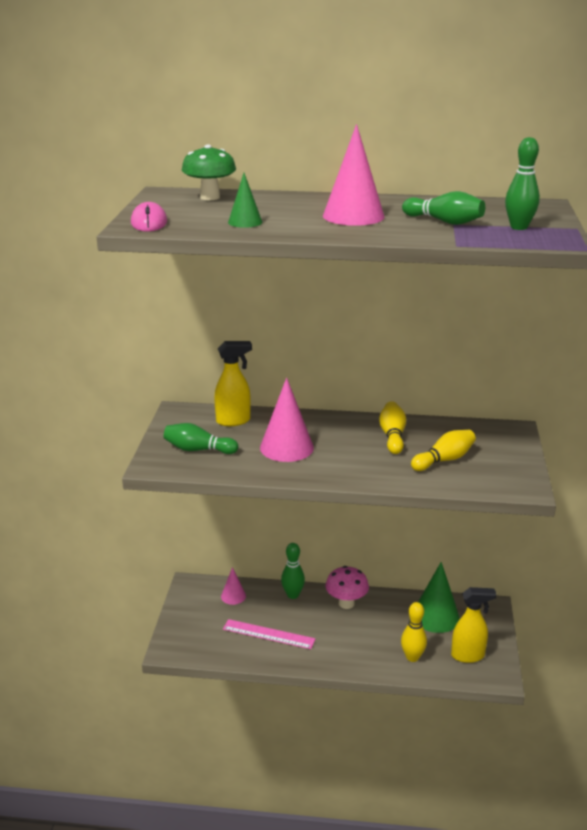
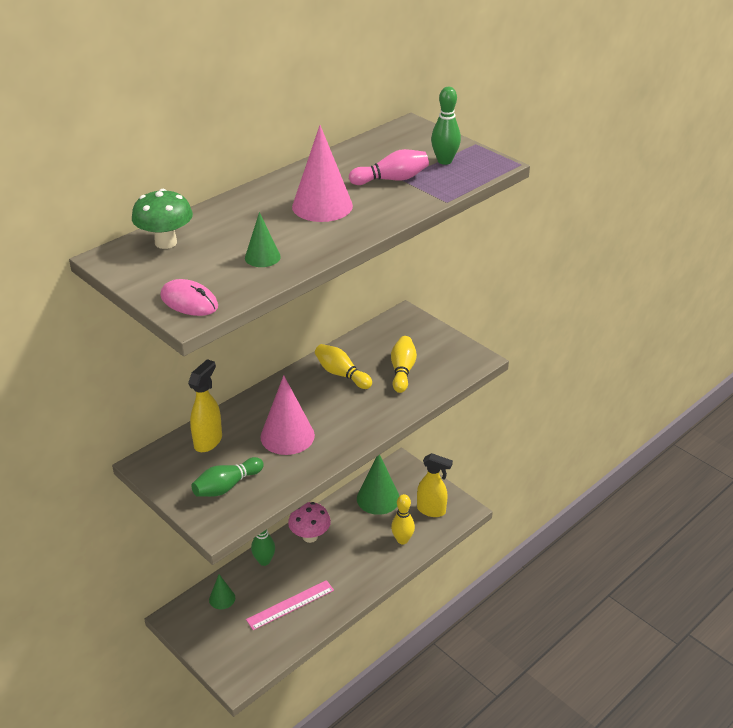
camera: 50 degrees left, 10 degrees up
pink cone [221,567,246,605] -> green cone [209,574,235,609]
green bowling pin [402,191,485,225] -> pink bowling pin [349,149,429,185]
yellow spray bottle [451,587,496,663] -> yellow spray bottle turned 75 degrees clockwise [417,453,453,517]

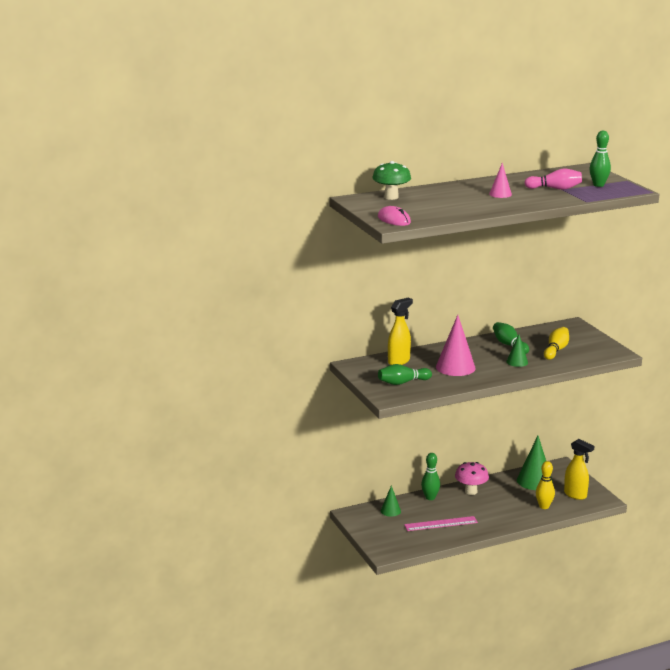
camera: 20 degrees right, 15 degrees down
green cone [245,212,281,267] -> green cone moved to [506,335,528,367]
pink cone [292,125,353,222] -> pink cone [489,163,512,198], size x0.55
yellow bowling pin [315,344,372,389] -> green bowling pin [493,322,529,354]

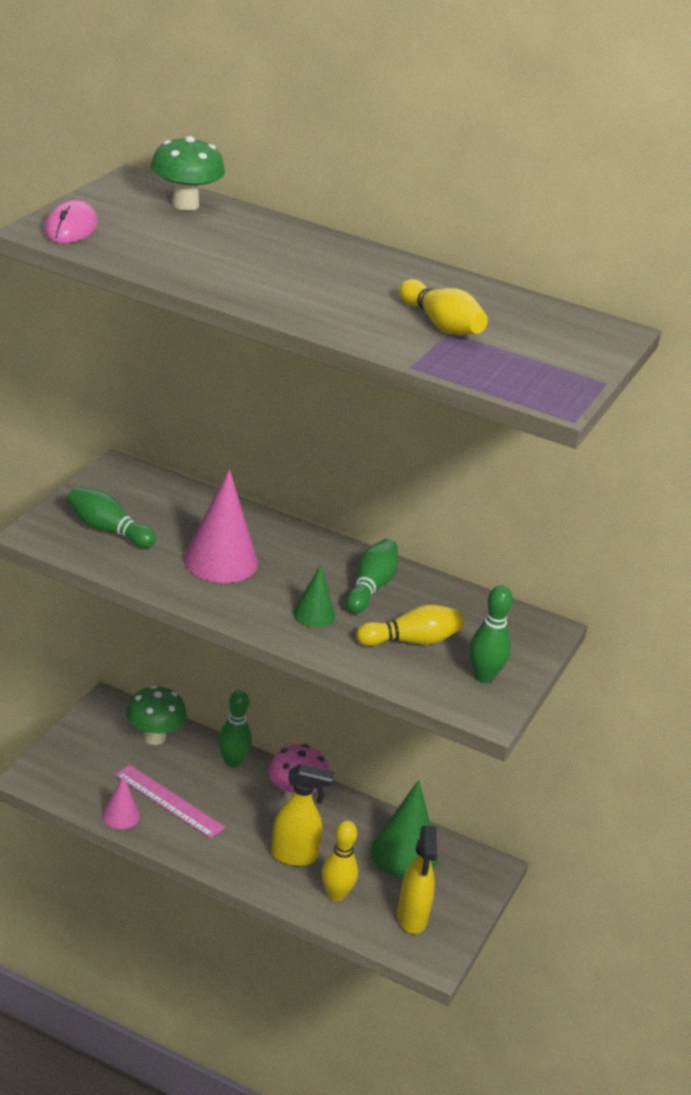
camera: 45 degrees right, 10 degrees up
green cone [381,485,401,517] -> green mushroom [126,686,187,745]
yellow spray bottle [388,298,413,365] -> yellow spray bottle moved to [271,764,334,866]
pink cone [489,163,512,198] -> pink cone moved to [102,775,140,829]
pink bowling pin [524,168,582,190] -> yellow bowling pin [399,279,488,335]
green bowling pin [590,131,611,187] -> green bowling pin moved to [469,585,513,683]

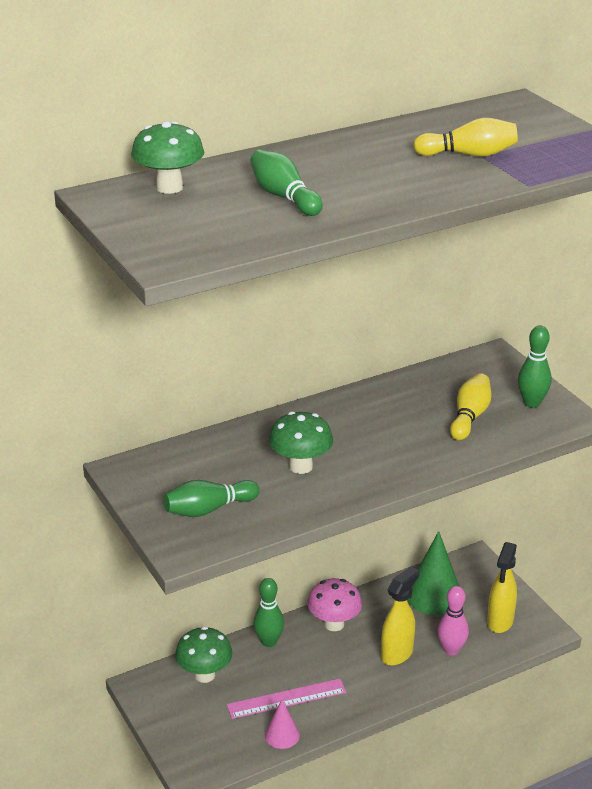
camera: 50 degrees left, 0 degrees up
pink mouse [44,200,98,243] -> none
pink cone [183,469,258,583] -> green mushroom [269,411,333,474]
green cone [293,565,335,627] -> none
yellow bowling pin [322,820,358,901] -> pink bowling pin [438,586,469,655]
green bowling pin [345,539,398,613] -> green bowling pin moved to [250,149,323,216]
yellow spray bottle [397,825,437,934] -> yellow spray bottle turned 75 degrees clockwise [487,542,517,633]

